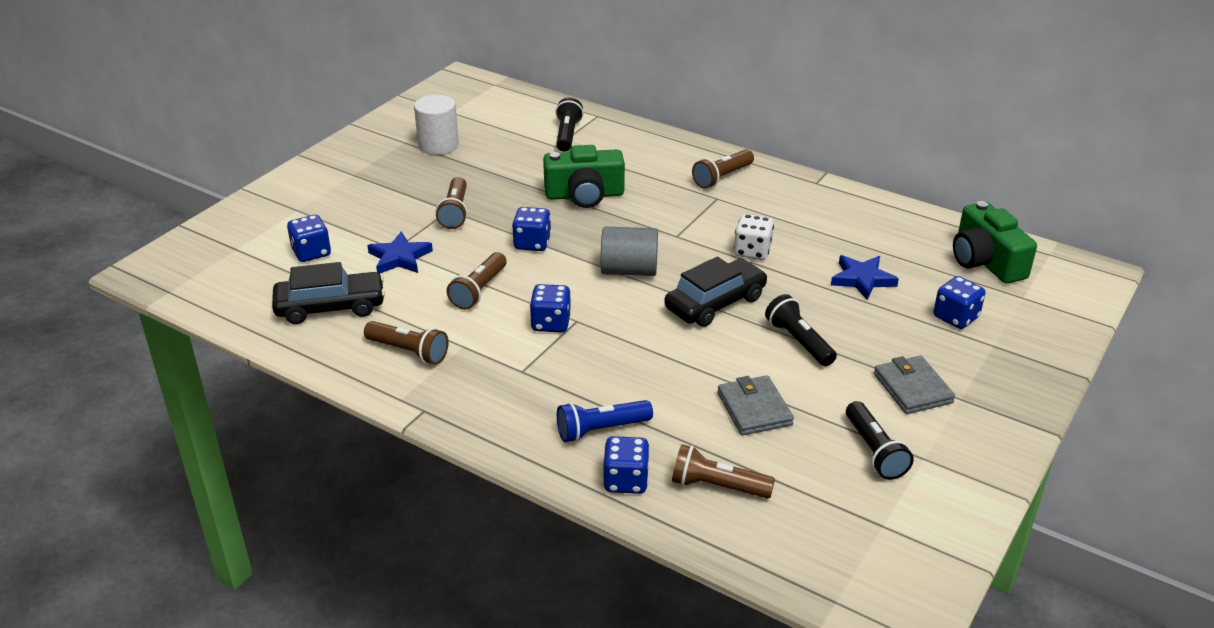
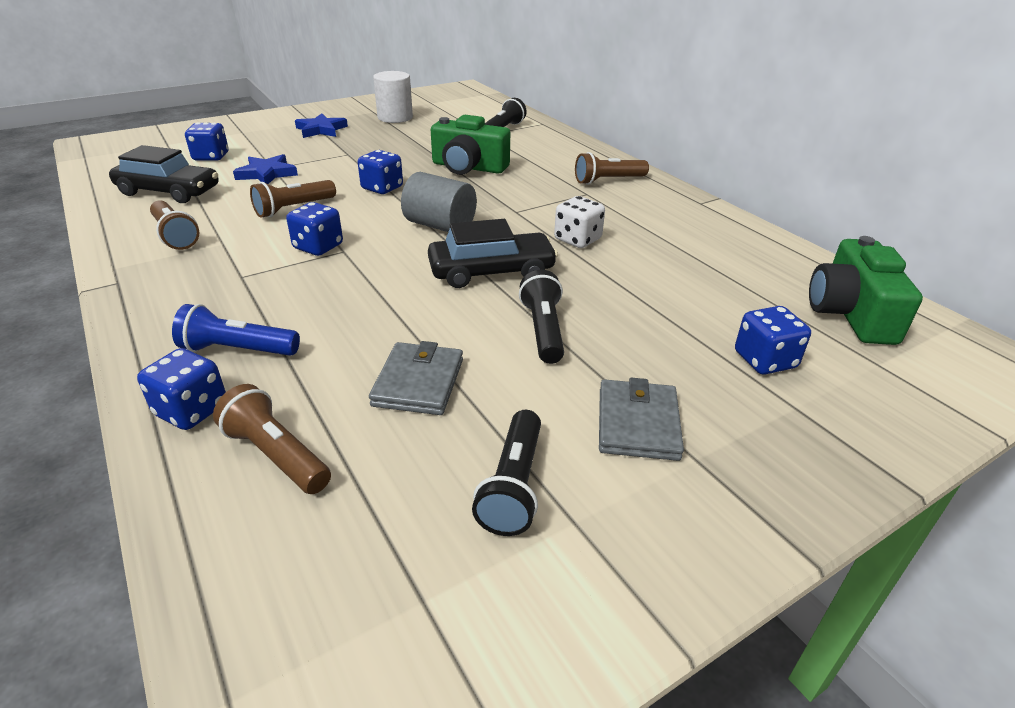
camera: 25 degrees right, 0 degrees up
brown flashlight [436,177,468,229] -> none
blue star [831,255,899,300] -> blue star moved to [295,113,348,138]

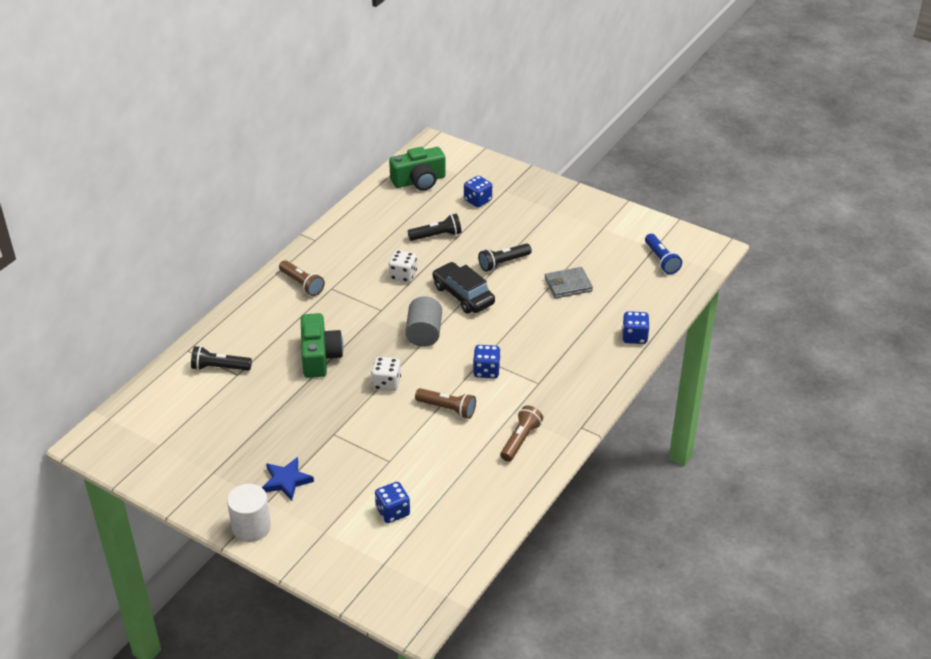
camera: 115 degrees left, 5 degrees up
black car [109,145,219,203] -> none
blue flashlight [172,304,300,356] -> blue flashlight moved to [645,234,682,274]
brown flashlight [213,384,331,494] -> none
blue star [233,154,298,184] -> none
blue dice [358,150,403,194] -> white dice [371,357,401,391]
white cylinder [373,71,413,123] -> white cylinder moved to [227,484,271,542]
black flashlight [472,410,541,536] -> black flashlight moved to [408,213,462,241]
grey wallet [599,378,684,461] -> none

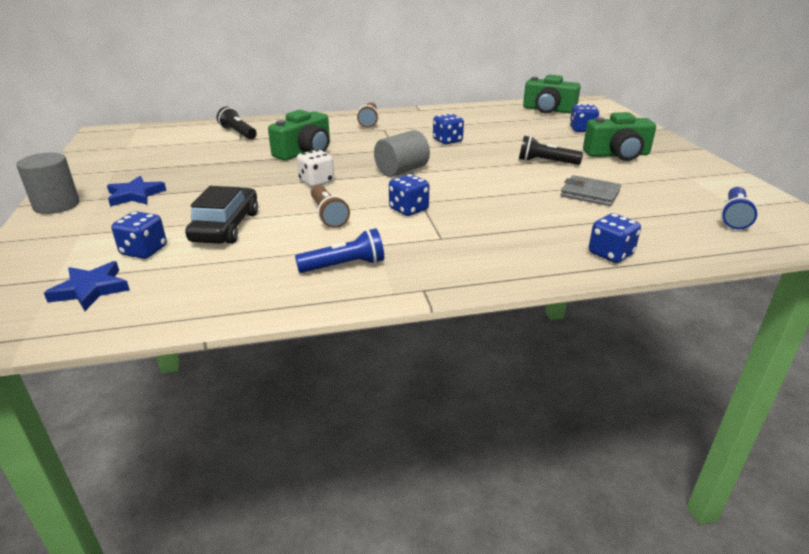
camera: 45 degrees right, 10 degrees down
white cylinder [227,484,271,542] -> grey cylinder [16,153,80,214]
white dice [389,250,417,283] -> blue dice [433,113,464,144]
black flashlight [408,213,462,241] -> none
black car [433,262,495,314] -> black car moved to [185,186,258,244]
brown flashlight [500,405,543,462] -> blue flashlight [295,228,384,273]
none -> blue star [44,261,130,311]
none -> green camera [583,112,656,161]

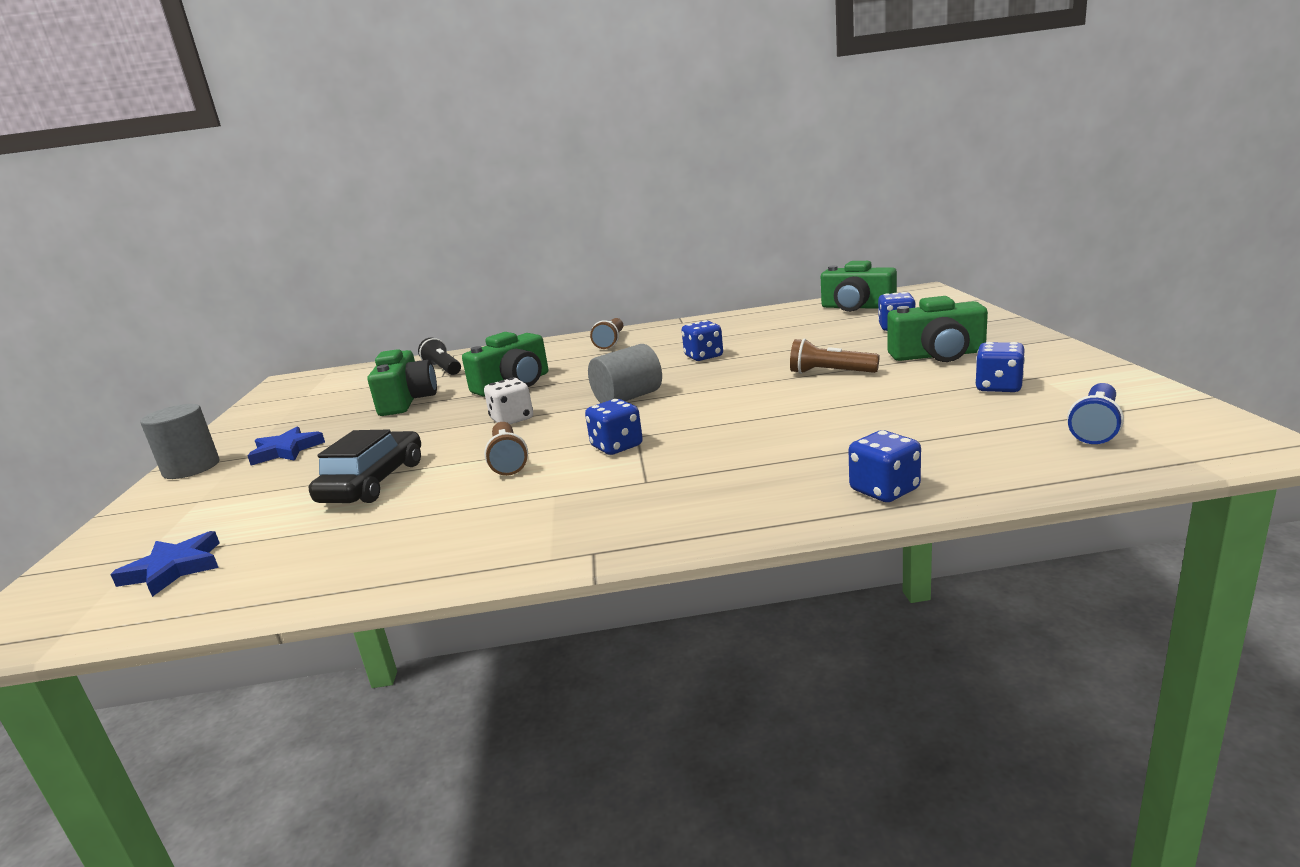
camera: 10 degrees right, 10 degrees down
blue dice [111,211,167,259] -> blue dice moved to [975,342,1025,392]
blue flashlight [295,228,384,273] -> none
black flashlight [519,136,583,165] -> brown flashlight [790,339,880,374]
grey wallet [561,175,621,206] -> none
none -> green camera [368,349,437,416]

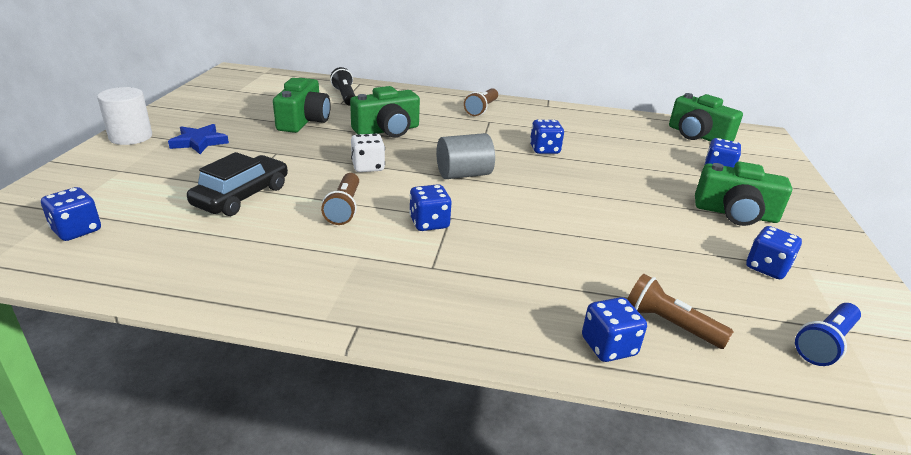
camera: 10 degrees right, 10 degrees up
blue star [110,531,220,597] -> blue dice [41,187,101,241]
grey cylinder [141,404,220,479] -> white cylinder [97,87,152,145]
brown flashlight [790,339,880,374] -> brown flashlight moved to [627,274,734,349]

